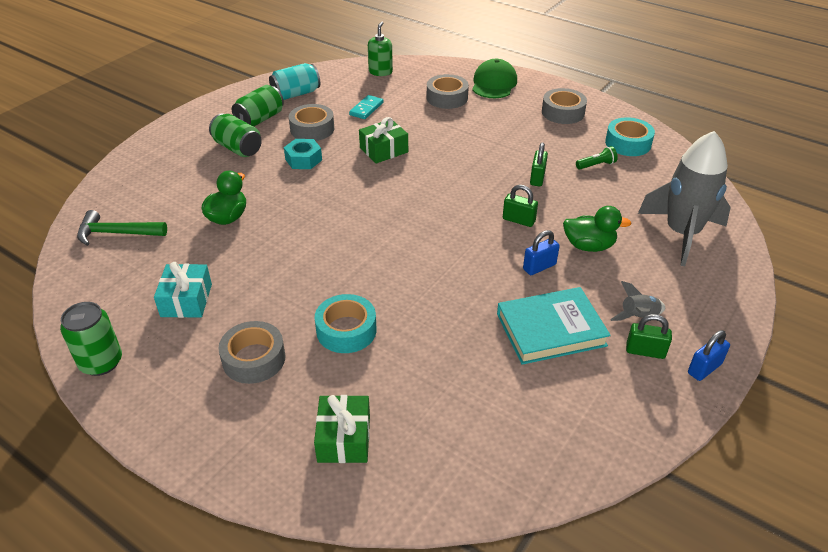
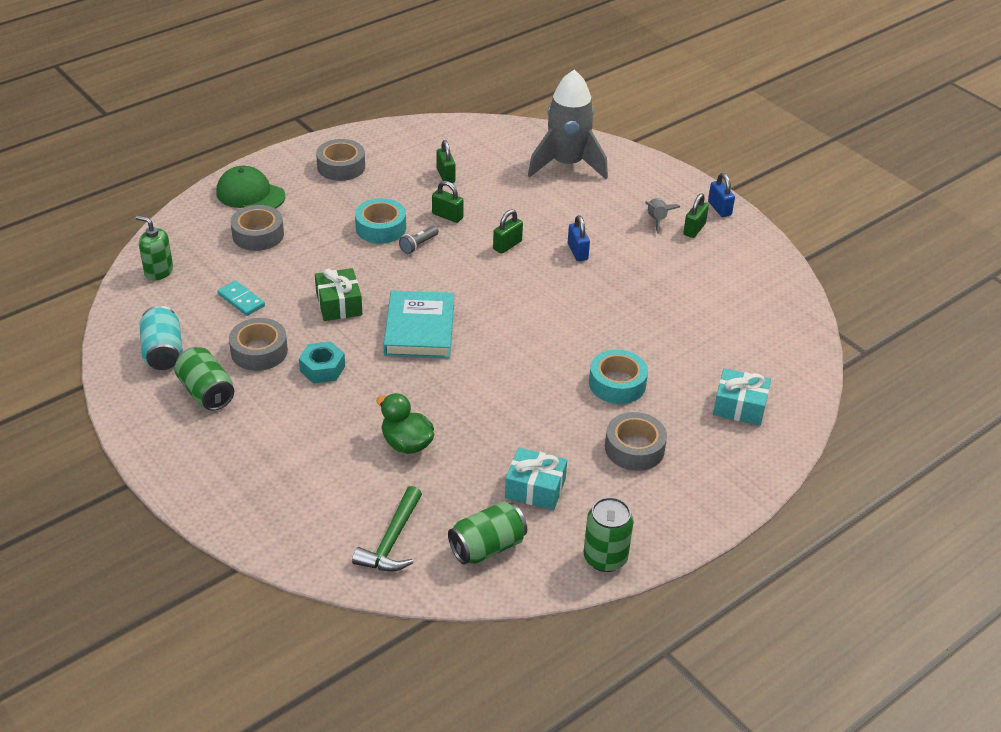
camera: 75 degrees left, 0 degrees up
green can [209,114,262,157] -> green can moved to [448,501,527,565]
green gift [314,395,370,463] -> turquoise gift [713,368,771,426]
turquoise book [497,287,611,365] -> turquoise book moved to [383,290,454,358]
green duck [563,206,631,252] -> none
green flashlight [576,146,618,170] -> green padlock [437,140,456,183]
turquoise tape [605,117,655,156] -> turquoise tape moved to [355,198,406,244]
none -> grey flashlight [399,226,439,254]

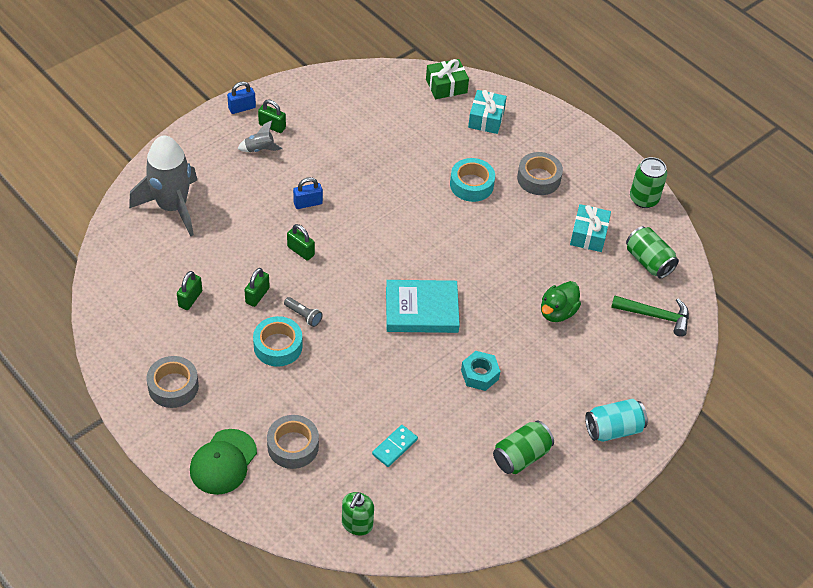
camera: 95 degrees left, 10 degrees up
turquoise can [139,306,183,370] -> turquoise can moved to [585,399,648,442]
grey tape [229,318,288,371] -> none
green gift [315,268,362,321] -> green gift moved to [426,59,469,99]
green padlock [437,140,456,183] -> green padlock turned 45 degrees counterclockwise [177,271,202,310]

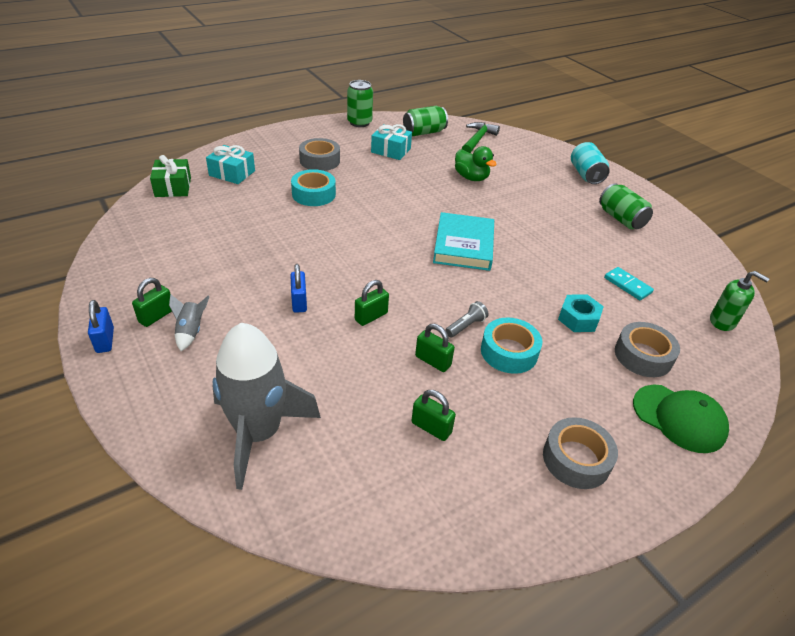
camera: 80 degrees left, 10 degrees down
turquoise nut [461,351,500,391] -> turquoise nut moved to [558,294,604,332]

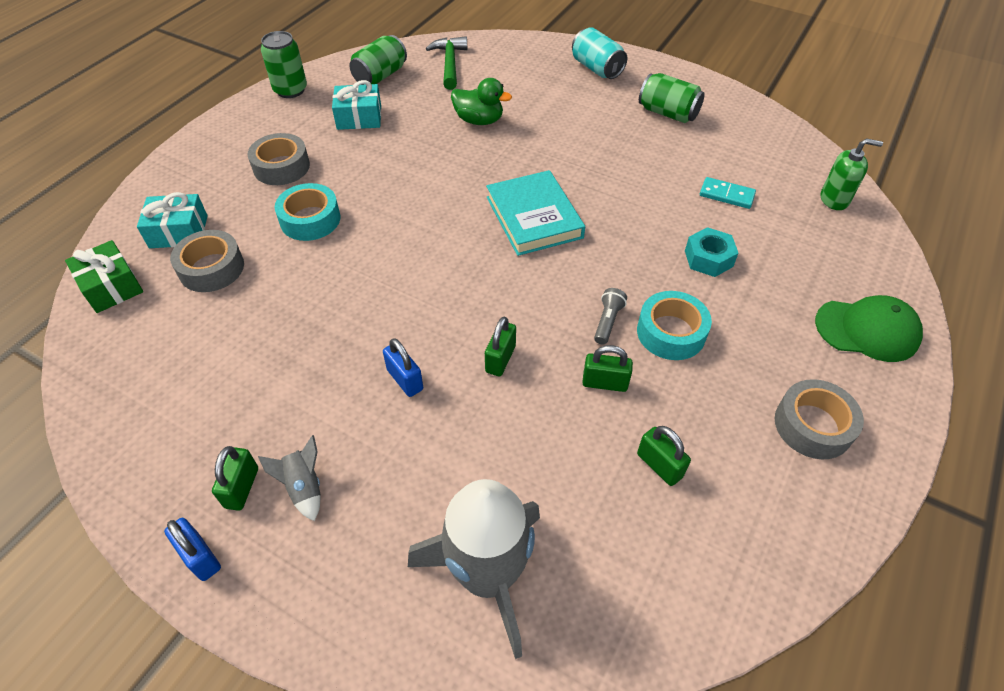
camera: 25 degrees left, 10 degrees up
green padlock [411,390,456,441] -> green padlock turned 45 degrees clockwise [637,426,691,486]
grey tape [615,322,680,377] -> grey tape moved to [170,230,244,292]

